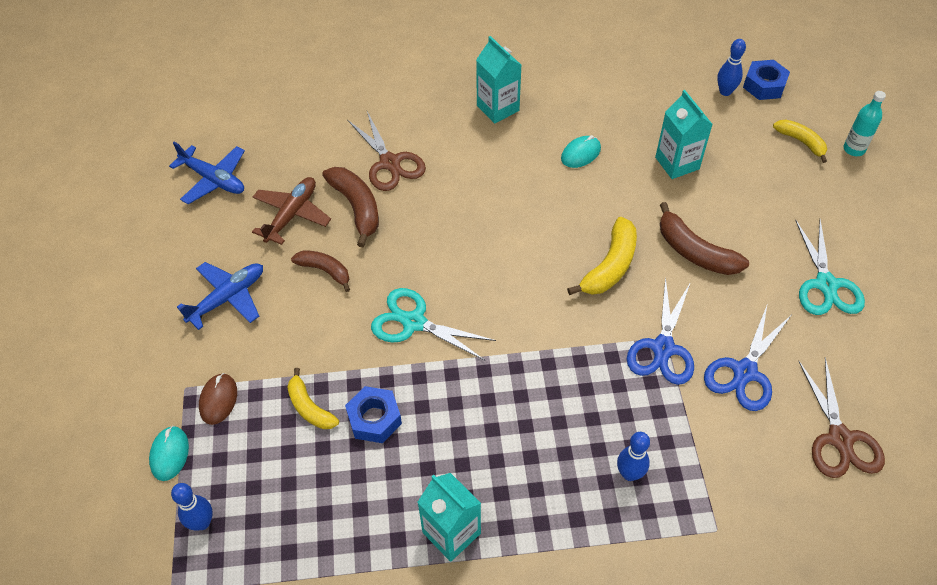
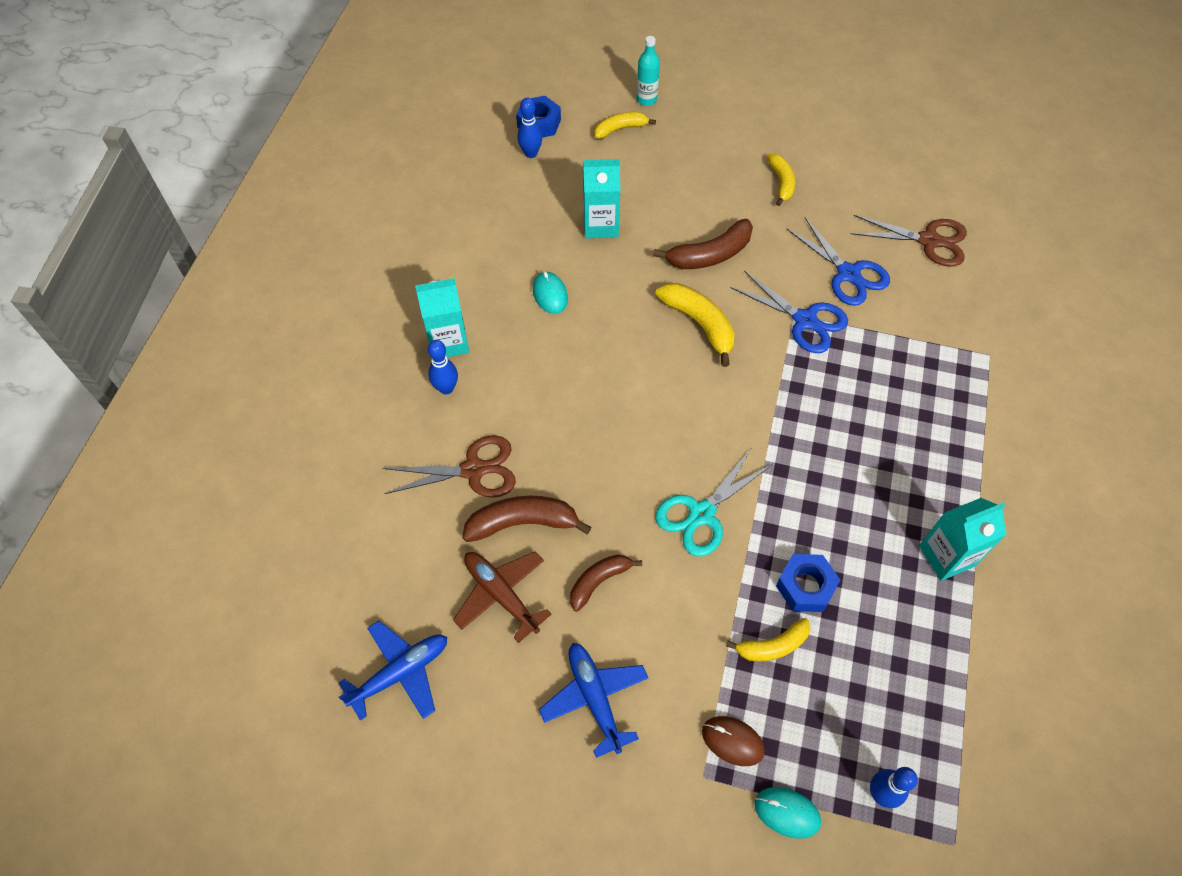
camera: 70 degrees left, 5 degrees up
blue bowling pin [617,432,650,481] -> blue bowling pin moved to [428,340,458,395]
turquoise scissors [795,220,865,315] -> yellow banana [767,154,795,206]

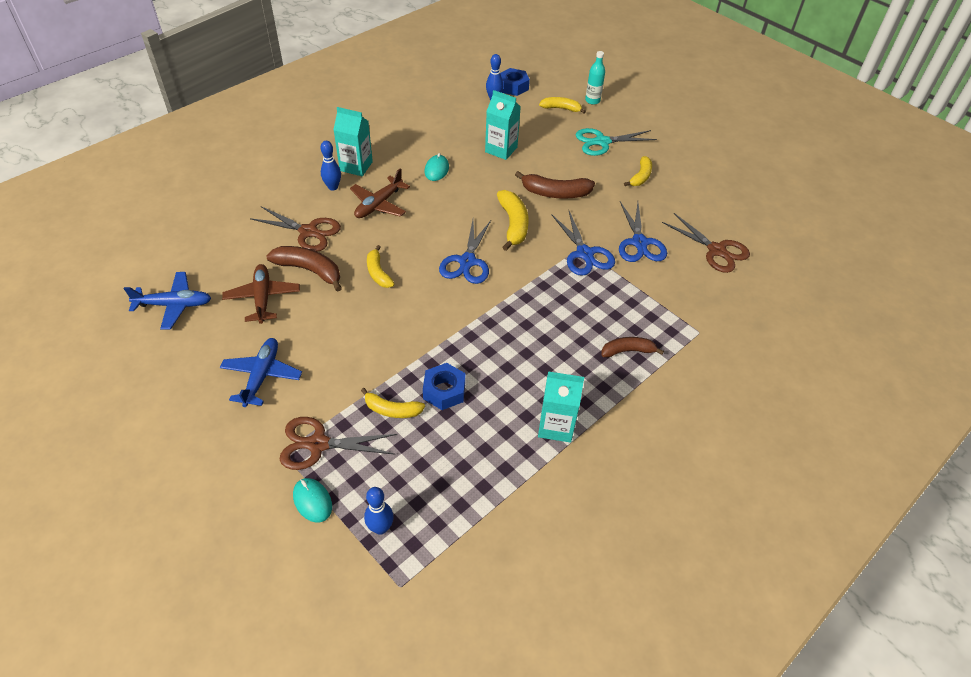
camera: 30 degrees right, 10 degrees down
brown banana [570,554,642,612] -> brown banana moved to [601,337,664,357]
turquoise scissors [655,449,773,557] -> turquoise scissors moved to [576,128,657,156]
brown mouse [702,716,765,766] -> brown scissors [279,417,397,470]
none -> brown plane [350,168,410,218]
none -> yellow banana [367,245,395,288]
none -> blue scissors [439,220,491,284]

